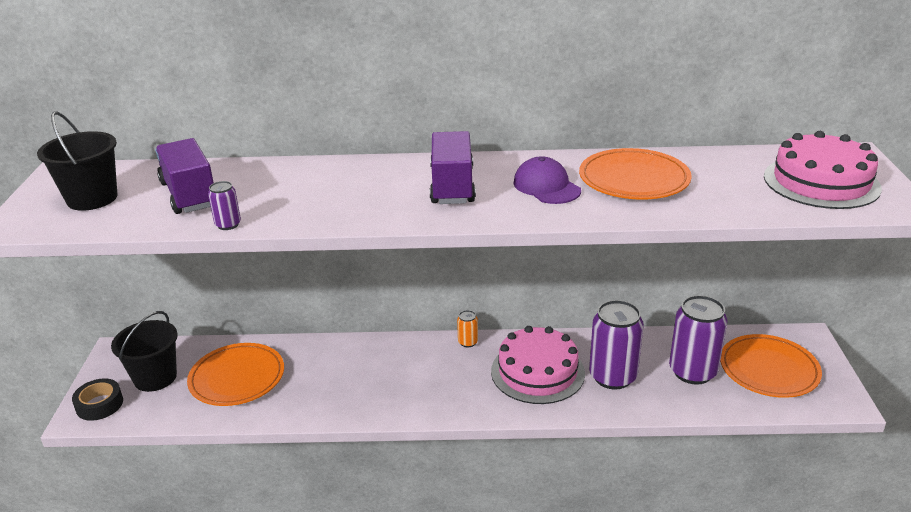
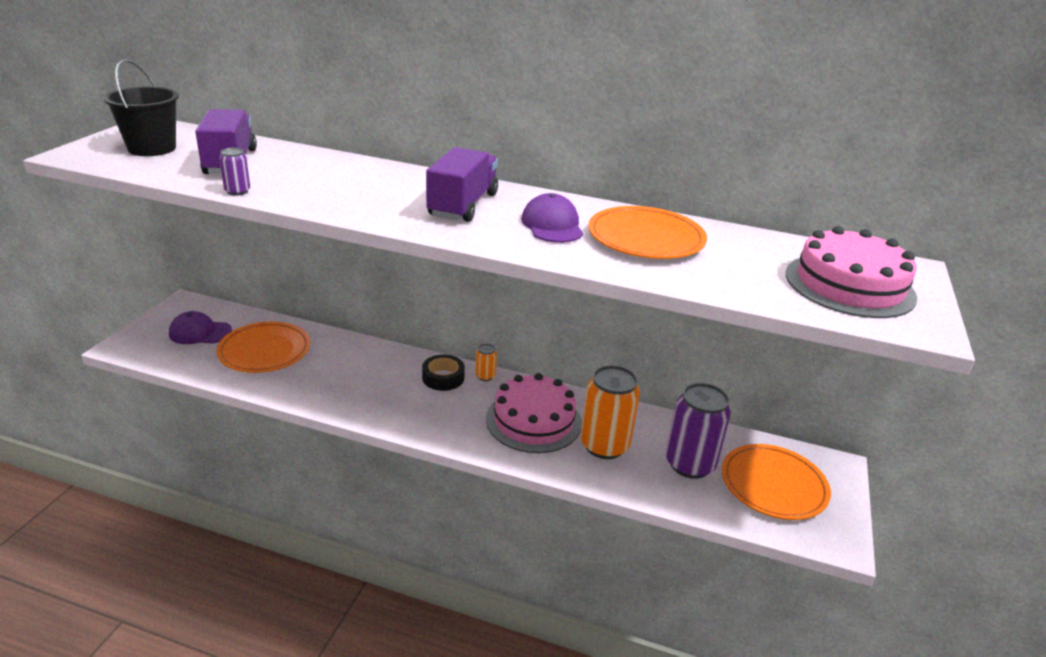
camera: 15 degrees right, 0 degrees up
black tape [72,378,123,421] -> black tape moved to [422,354,465,391]
black bucket [111,311,178,392] -> purple cap [169,311,232,344]
purple can [589,300,644,390] -> orange can [581,365,640,459]

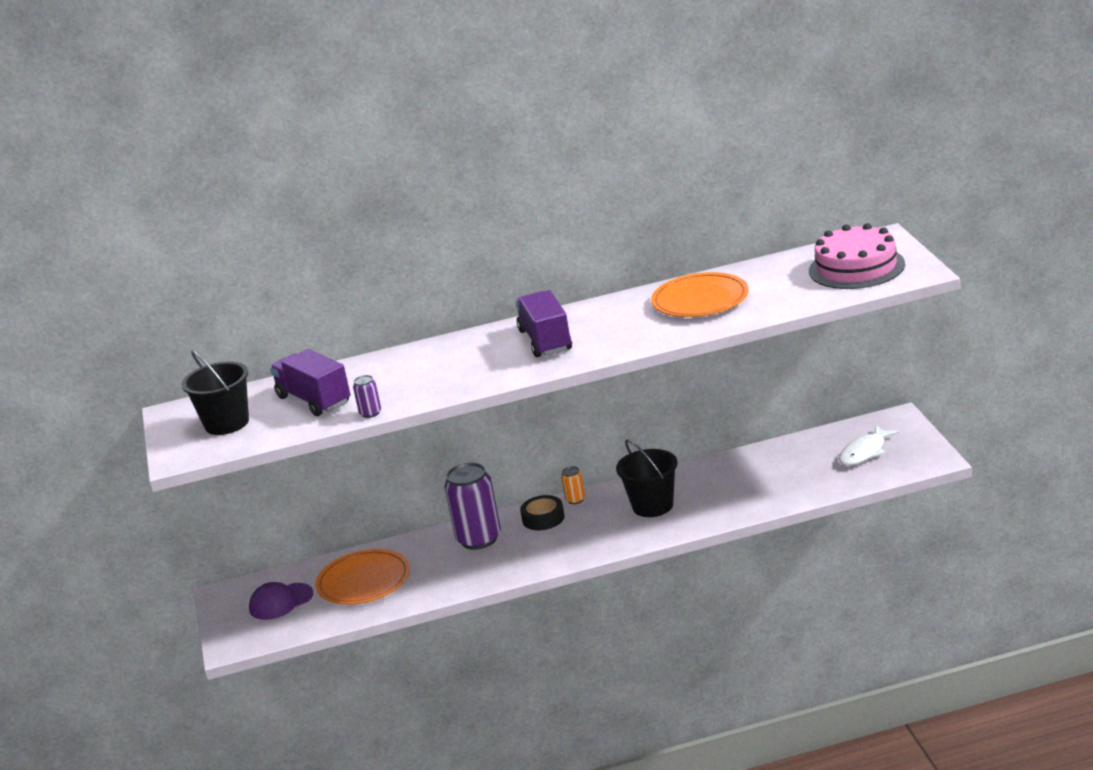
camera: 25 degrees left, 5 degrees down
pink cake [486,373,582,453] -> black bucket [616,439,678,517]
purple cap [521,193,583,243] -> none
orange can [581,365,640,459] -> none
purple can [666,383,731,479] -> purple can moved to [444,462,501,550]
orange plate [722,444,831,520] -> white fish [839,425,900,466]

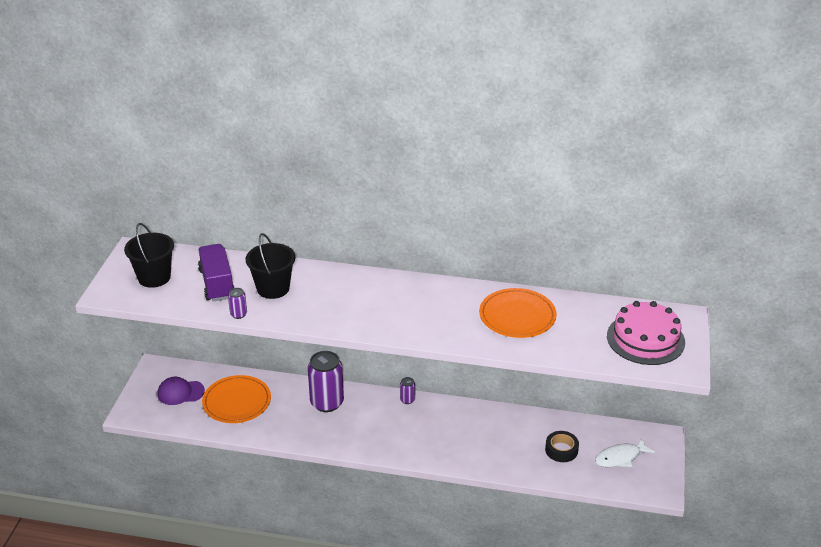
camera: 20 degrees right, 10 degrees up
purple truck [515,290,572,357] -> none
black tape [520,495,565,530] -> black tape moved to [545,431,579,462]
orange can [561,466,585,504] -> purple can [400,377,415,404]
black bucket [616,439,678,517] -> black bucket moved to [245,233,295,299]

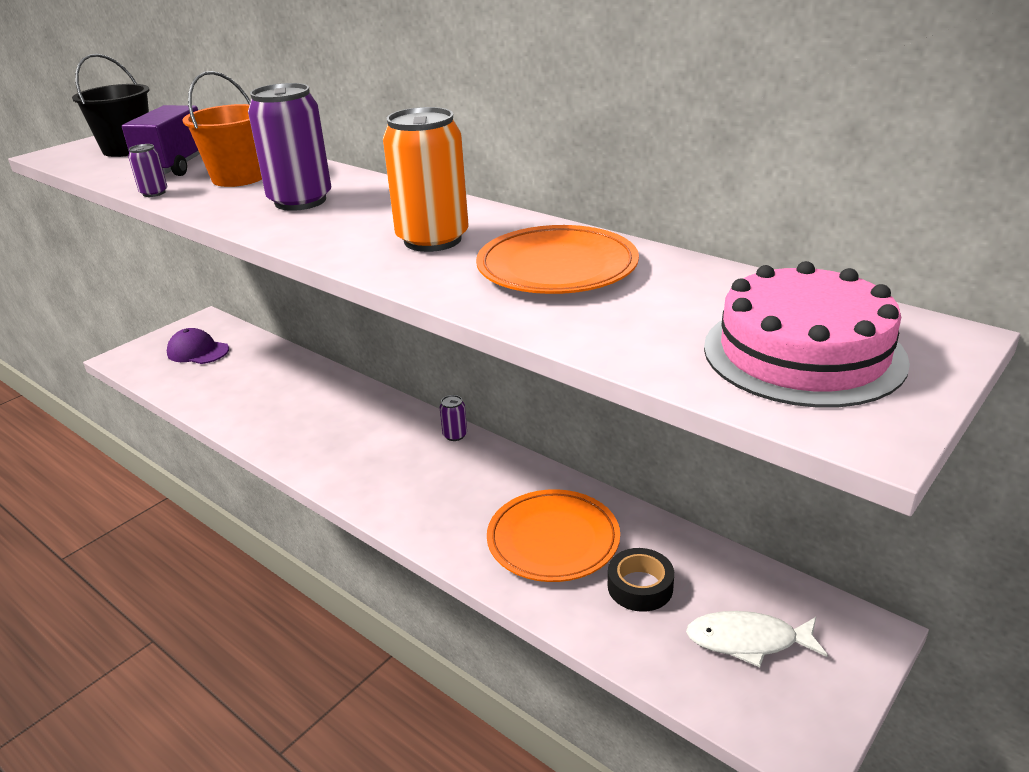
camera: 30 degrees right, 5 degrees down
orange plate [202,375,271,423] -> orange plate moved to [487,489,620,582]
black bucket [245,233,295,299] -> orange bucket [183,71,262,187]
purple can [308,351,344,412] -> purple can moved to [248,83,331,211]
none -> orange can [383,107,469,252]

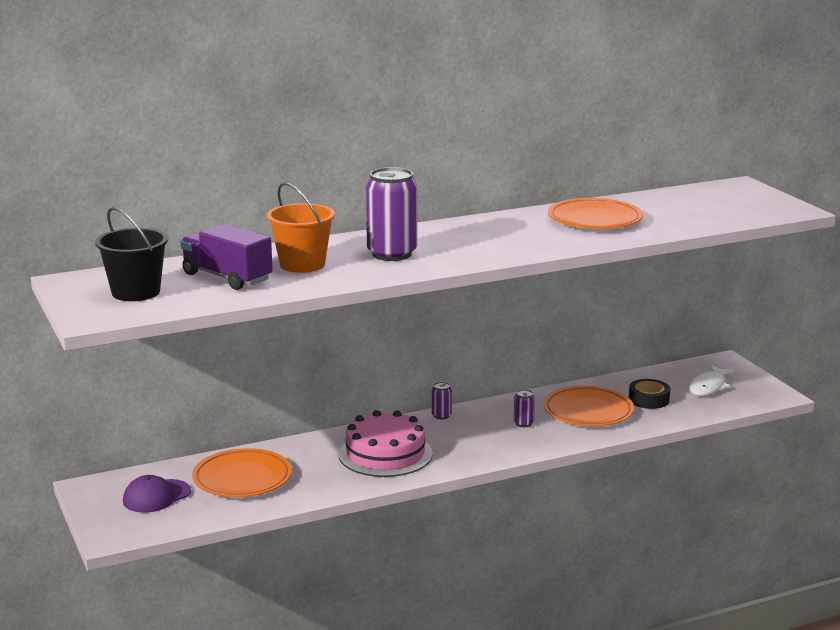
camera: 65 degrees left, 10 degrees down
purple can [128,144,167,197] -> purple can moved to [514,389,535,427]
orange can [383,107,469,252] -> none
pink cake [704,261,910,408] -> pink cake moved to [339,410,433,477]
none -> orange plate [192,448,292,497]

